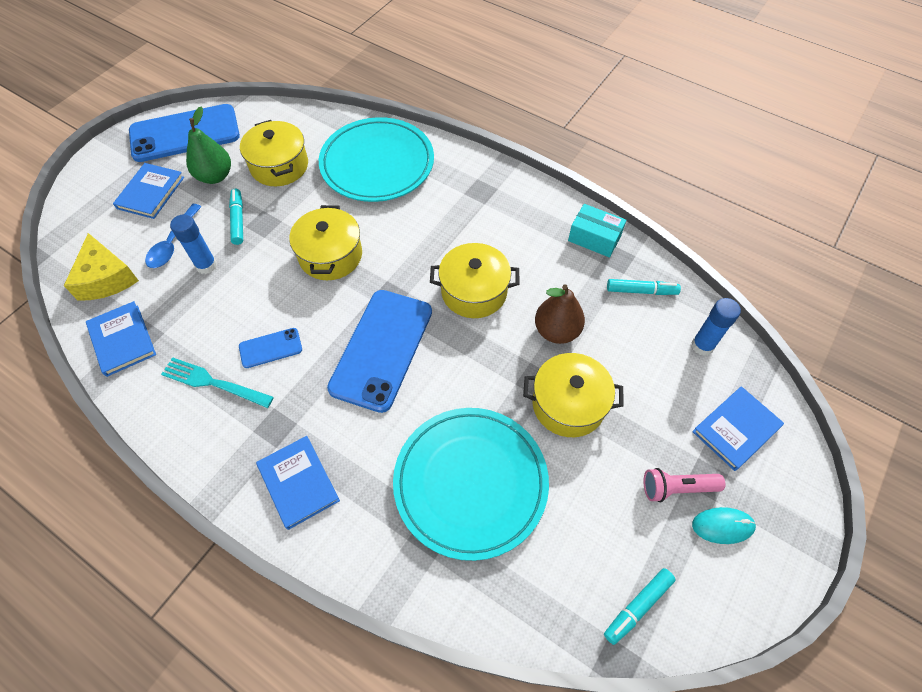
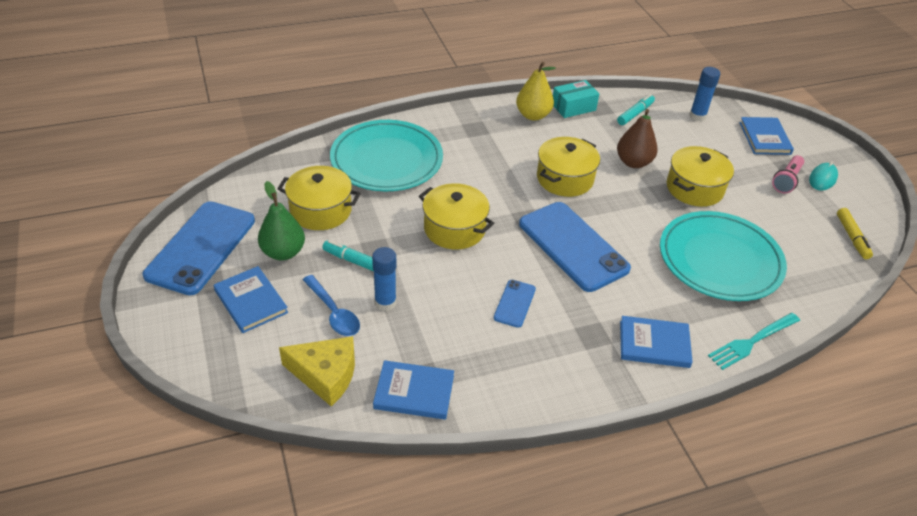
camera: 55 degrees left, 15 degrees down
turquoise fork [161,357,274,408] -> turquoise fork moved to [708,313,800,370]
turquoise marker [604,568,676,645] -> yellow marker [837,208,873,259]
none -> yellow pear [516,62,556,121]

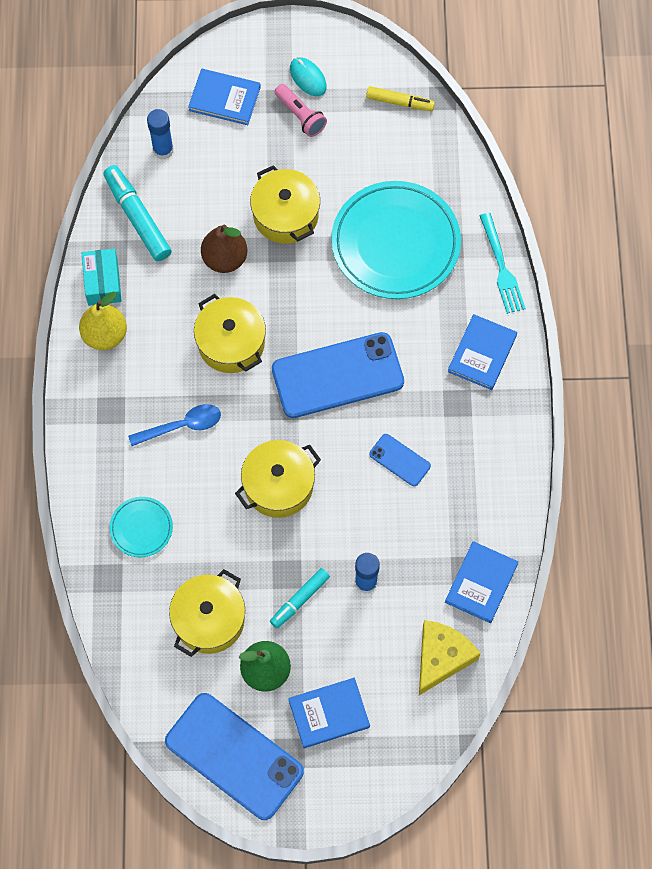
camera: 70 degrees left, 25 degrees up
blue spoon [303,275,360,336] -> blue spoon moved to [128,404,221,446]
turquoise plate [330,120,443,191] -> turquoise plate [110,497,173,557], size x0.46
turquoise marker [617,94,655,125] -> turquoise marker [103,165,172,261], size x1.59

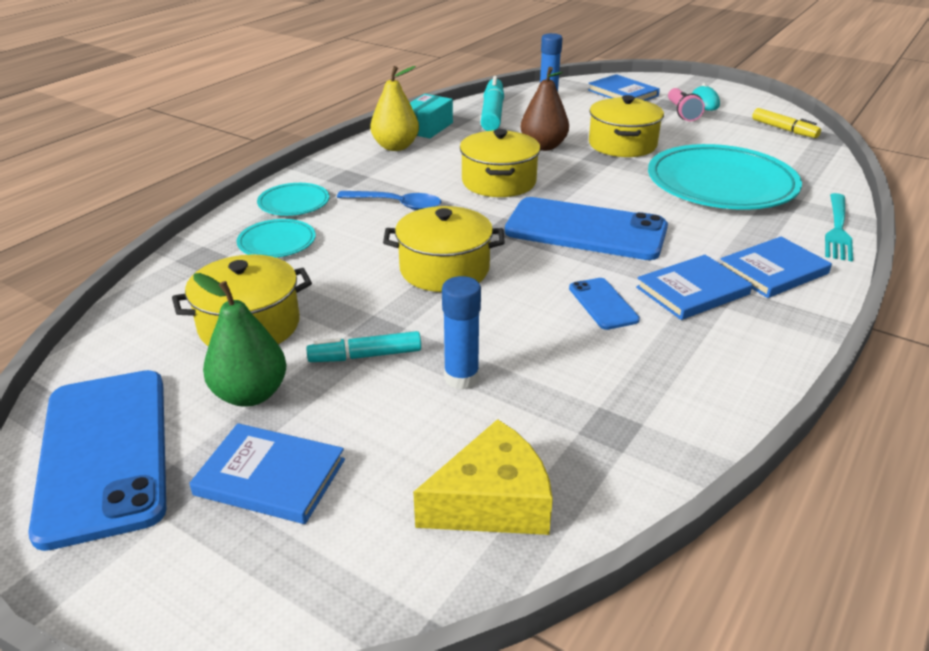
camera: 35 degrees right, 35 degrees down
blue book [445,541,518,623] -> blue book moved to [636,255,752,320]
none -> turquoise plate [257,183,329,216]

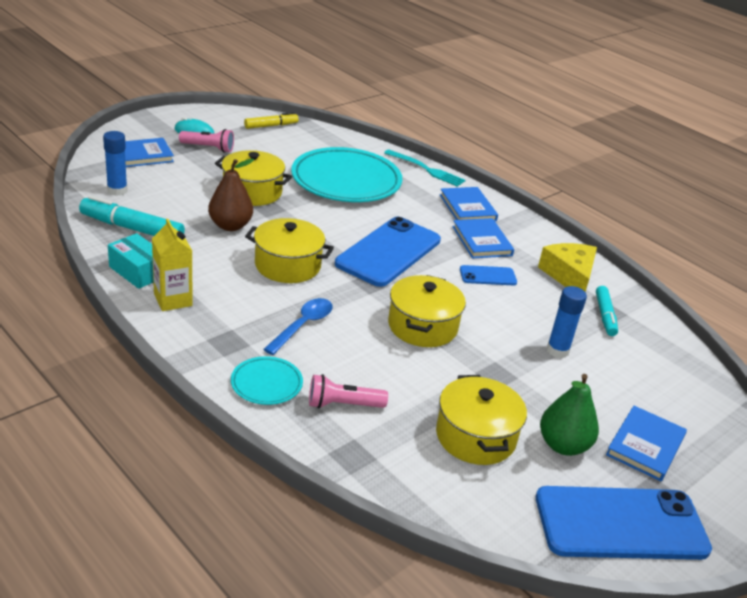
camera: 80 degrees left, 0 degrees up
turquoise plate [237,219,316,258] -> pink flashlight [309,374,388,408]
turquoise marker [306,331,421,362] -> turquoise marker moved to [596,286,618,336]
yellow pear [370,66,419,151] -> yellow carton [152,219,193,311]
yellow cheese [413,419,553,535] -> yellow cheese moved to [538,243,597,292]

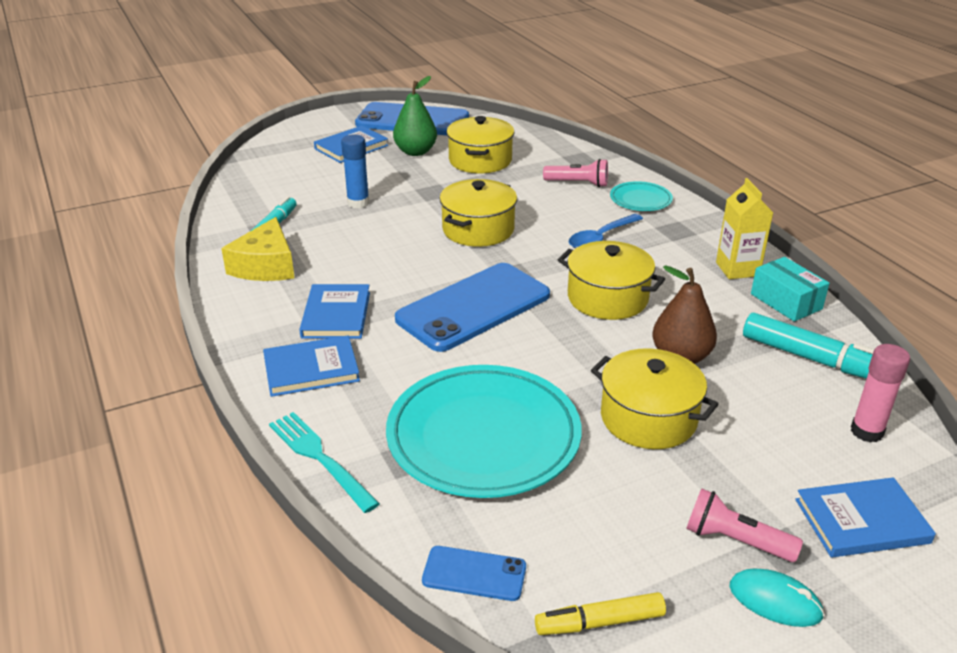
camera: 160 degrees left, 0 degrees up
blue glue stick [103,131,128,196] -> pink glue stick [851,344,910,443]
blue book [440,187,498,221] -> blue book turned 75 degrees clockwise [263,335,360,397]
blue phone [460,265,517,285] -> blue phone moved to [422,546,526,601]

